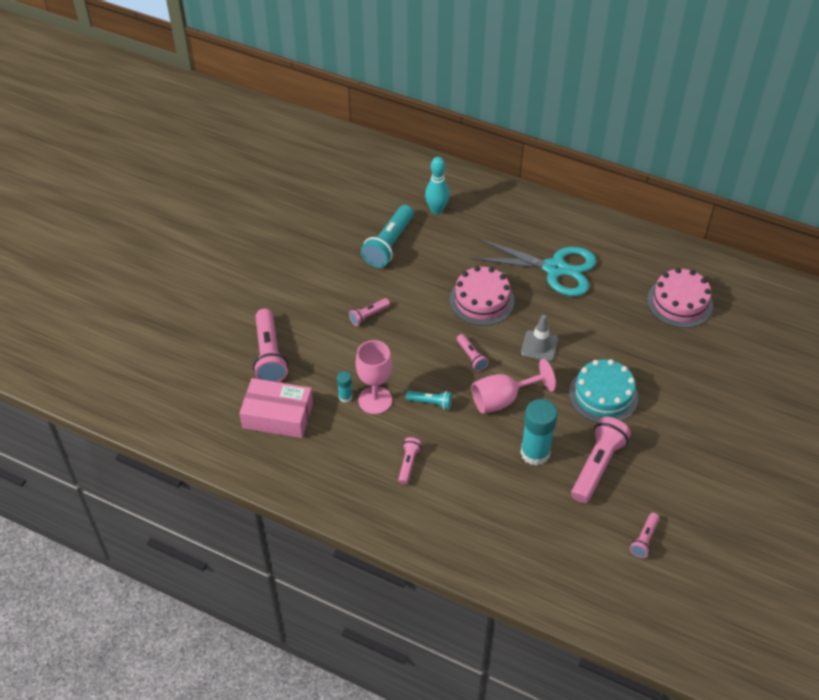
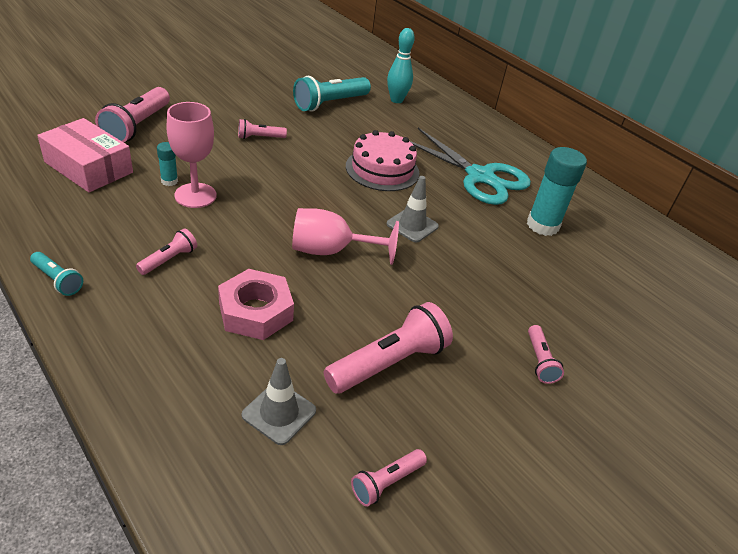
camera: 20 degrees right, 10 degrees down
turquoise flashlight [406,391,452,410] -> turquoise flashlight moved to [30,252,83,296]
pink flashlight [457,334,489,371] -> pink flashlight moved to [528,325,564,384]
turquoise glue stick [520,399,557,466] -> turquoise glue stick moved to [527,147,587,236]
turquoise cake [569,359,638,423] -> none
pink cake [647,268,713,328] -> none
none -> pink nut [218,269,294,340]
none -> grey traffic cone [242,358,316,445]

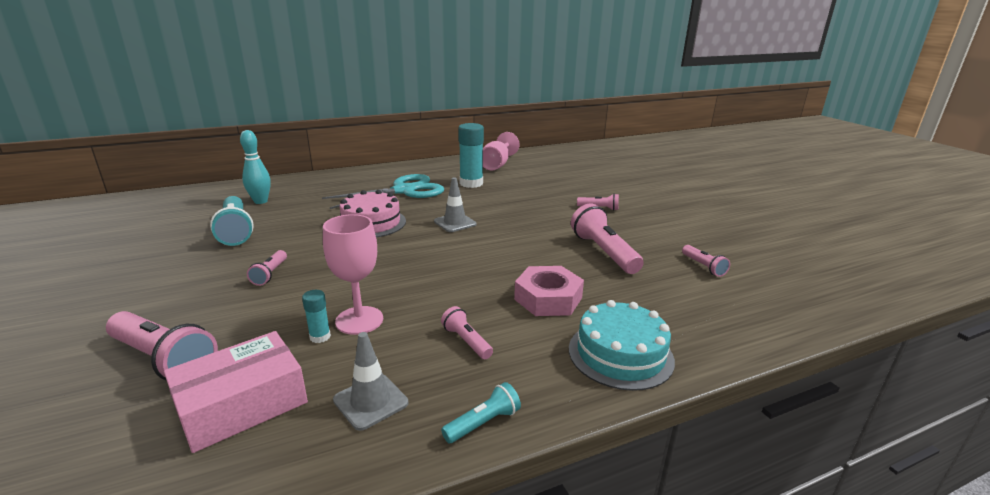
camera: 70 degrees left, 15 degrees down
grey traffic cone [242,358,316,445] -> grey traffic cone moved to [333,332,408,431]
pink goblet [292,208,399,265] -> pink goblet moved to [483,132,519,171]
none -> turquoise cake [569,300,675,391]

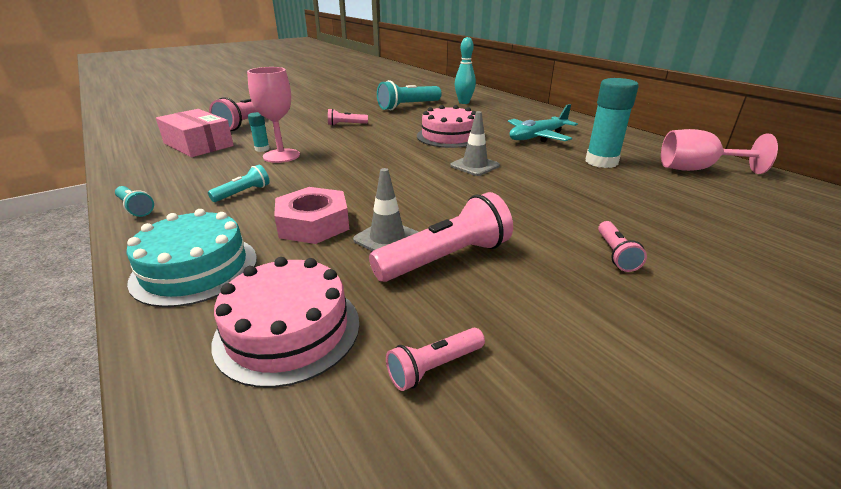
camera: 80 degrees right, 5 degrees up
turquoise scissors [322,174,444,209] -> turquoise plane [508,104,578,142]
grey traffic cone [333,332,408,431] -> grey traffic cone moved to [353,168,418,251]
pink flashlight [441,306,493,359] -> turquoise flashlight [208,165,270,202]
none -> pink cake [212,257,360,388]

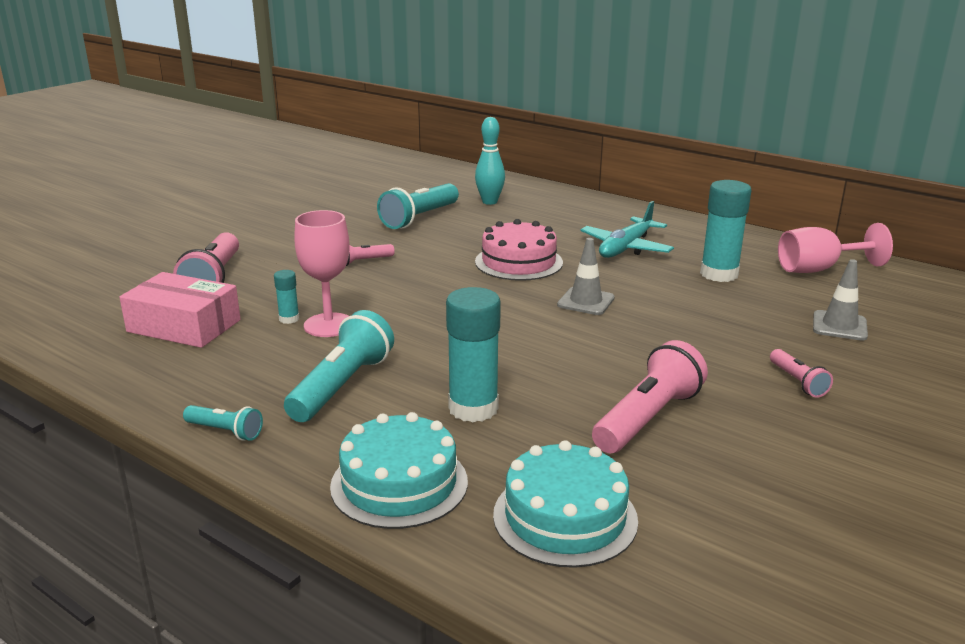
camera: 20 degrees left, 5 degrees down
turquoise flashlight [208,165,270,202] -> turquoise flashlight [284,310,394,422], size x1.90
pink cake [212,257,360,388] -> turquoise cake [493,440,638,568]
pink nut [274,187,349,244] -> turquoise glue stick [446,287,501,422]
grey traffic cone [353,168,418,251] -> grey traffic cone moved to [813,259,868,341]
pink flashlight [386,328,485,391] -> none

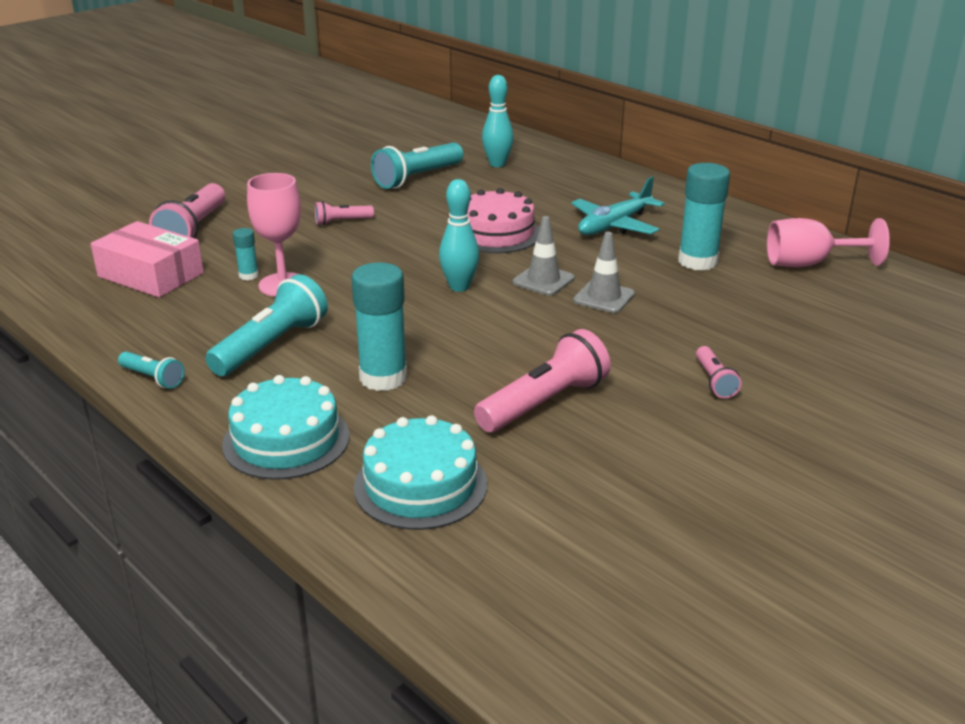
camera: 10 degrees right, 5 degrees up
grey traffic cone [813,259,868,341] -> grey traffic cone moved to [573,232,635,313]
none -> turquoise bowling pin [439,179,479,292]

